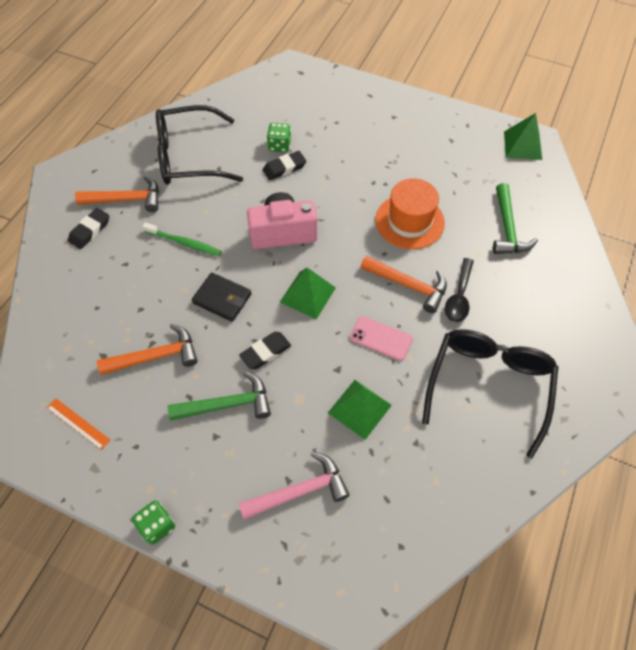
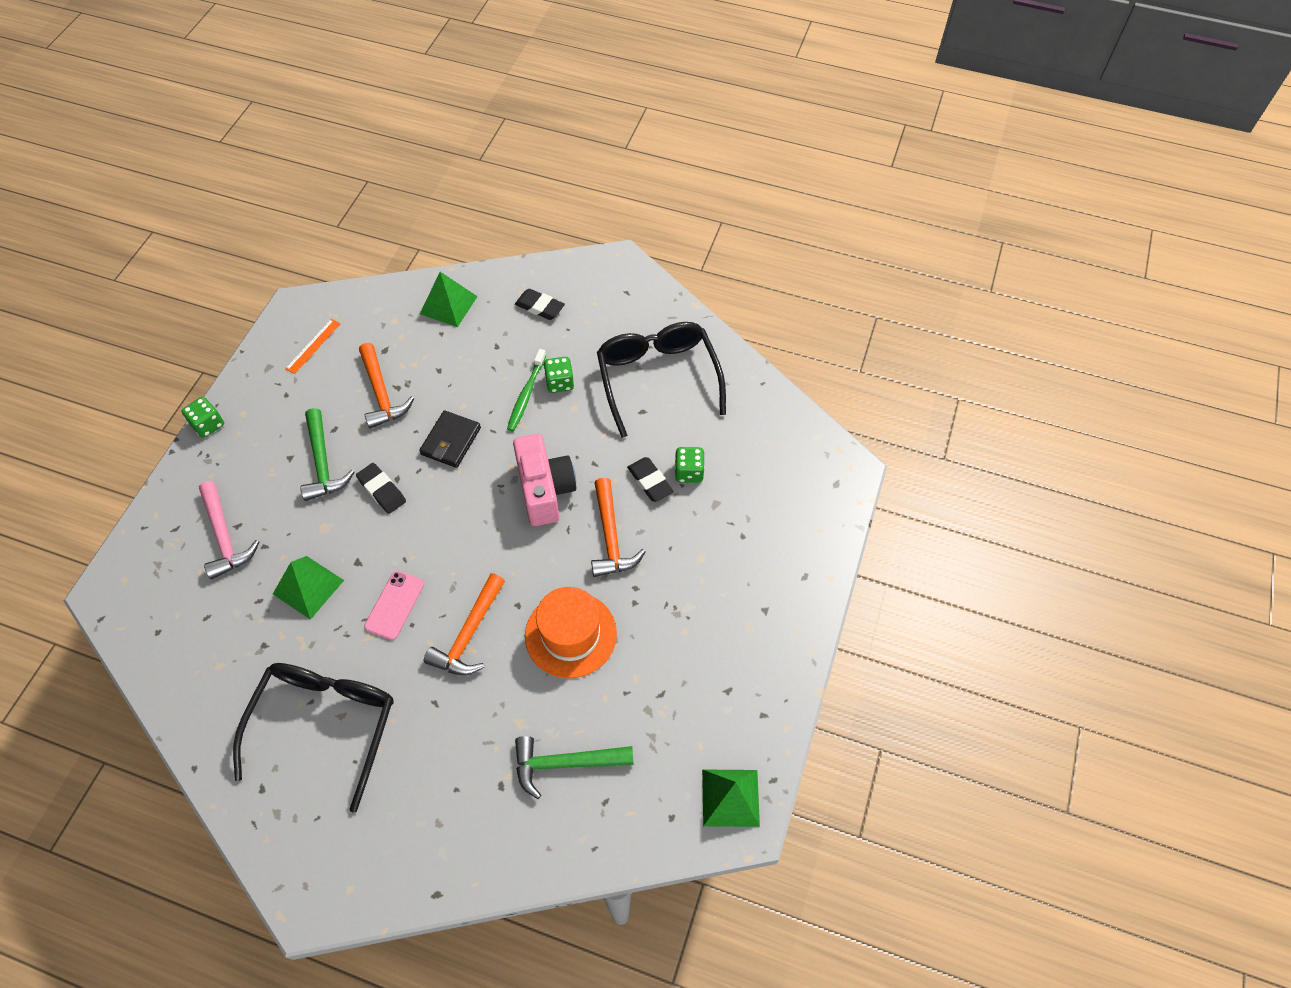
camera: 85 degrees right, 0 degrees up
orange hammer [75,176,159,212] -> orange hammer moved to [591,478,646,577]
green pyramid [280,268,336,319] -> green pyramid moved to [420,272,478,327]
black glasses [422,329,558,459] -> black glasses turned 90 degrees counterclockwise [233,663,394,813]
black spoon [445,258,474,322] -> none
none -> green dice [544,357,574,393]

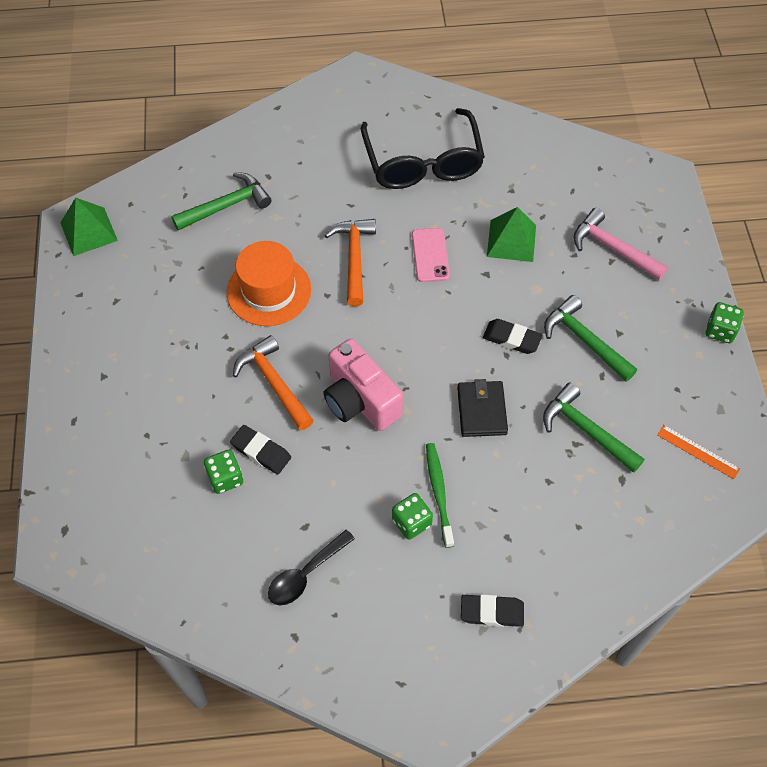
camera: 155 degrees right, 0 degrees up
orange ruler [285,319,341,374] -> orange ruler turned 60 degrees counterclockwise [657,425,740,479]
orange hammer [359,343,414,429] -> green hammer [543,383,644,473]
green pyramid [420,272,478,327] -> none
black glasses [597,322,726,438] -> black spoon [268,530,355,605]

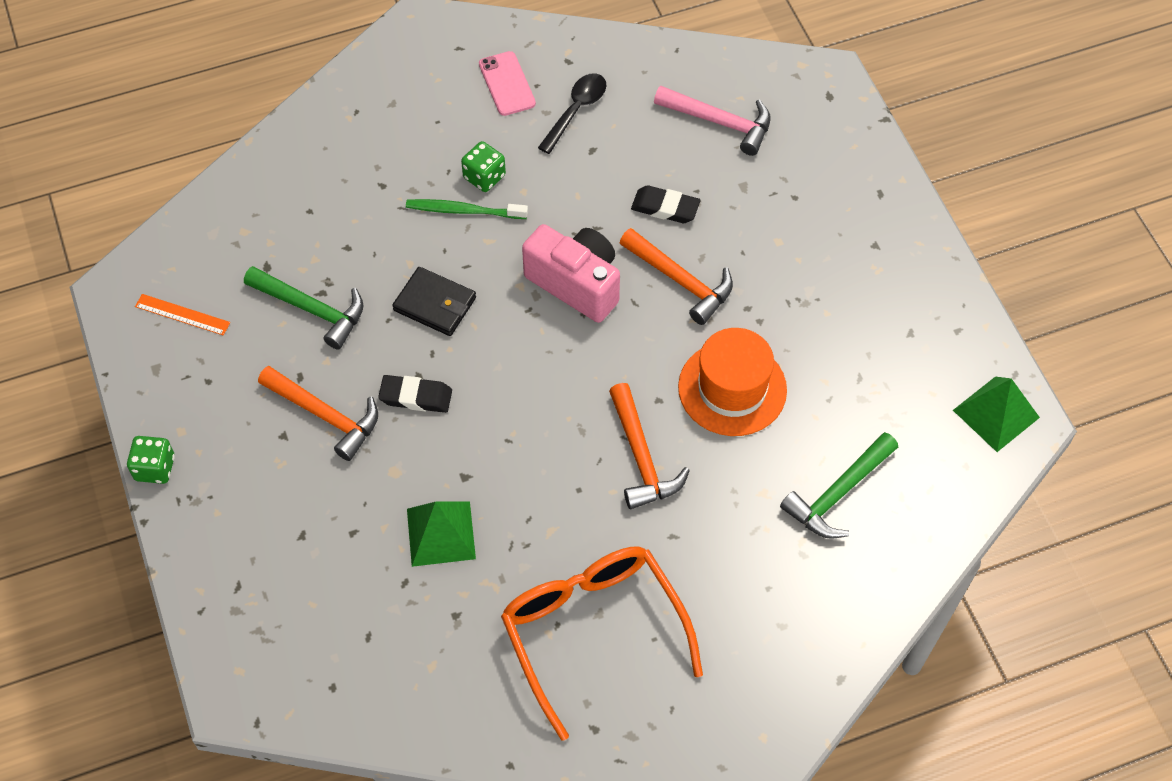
camera: 165 degrees right, 0 degrees up
green dice [204,450,243,494] -> none
black glasses [361,108,485,189] -> orange glasses [501,546,703,741]
pink phone [412,228,450,282] -> pink phone moved to [479,51,536,116]
green toothbrush [426,443,454,548] -> green toothbrush turned 120 degrees clockwise [406,199,528,219]
black wallet [457,379,508,437] -> black wallet turned 45 degrees counterclockwise [392,267,476,336]
black eraser [461,594,524,627] -> none
green hammer [544,295,637,382] -> orange hammer [258,366,378,461]
pink hammer [573,208,668,280] -> pink hammer moved to [654,86,771,156]

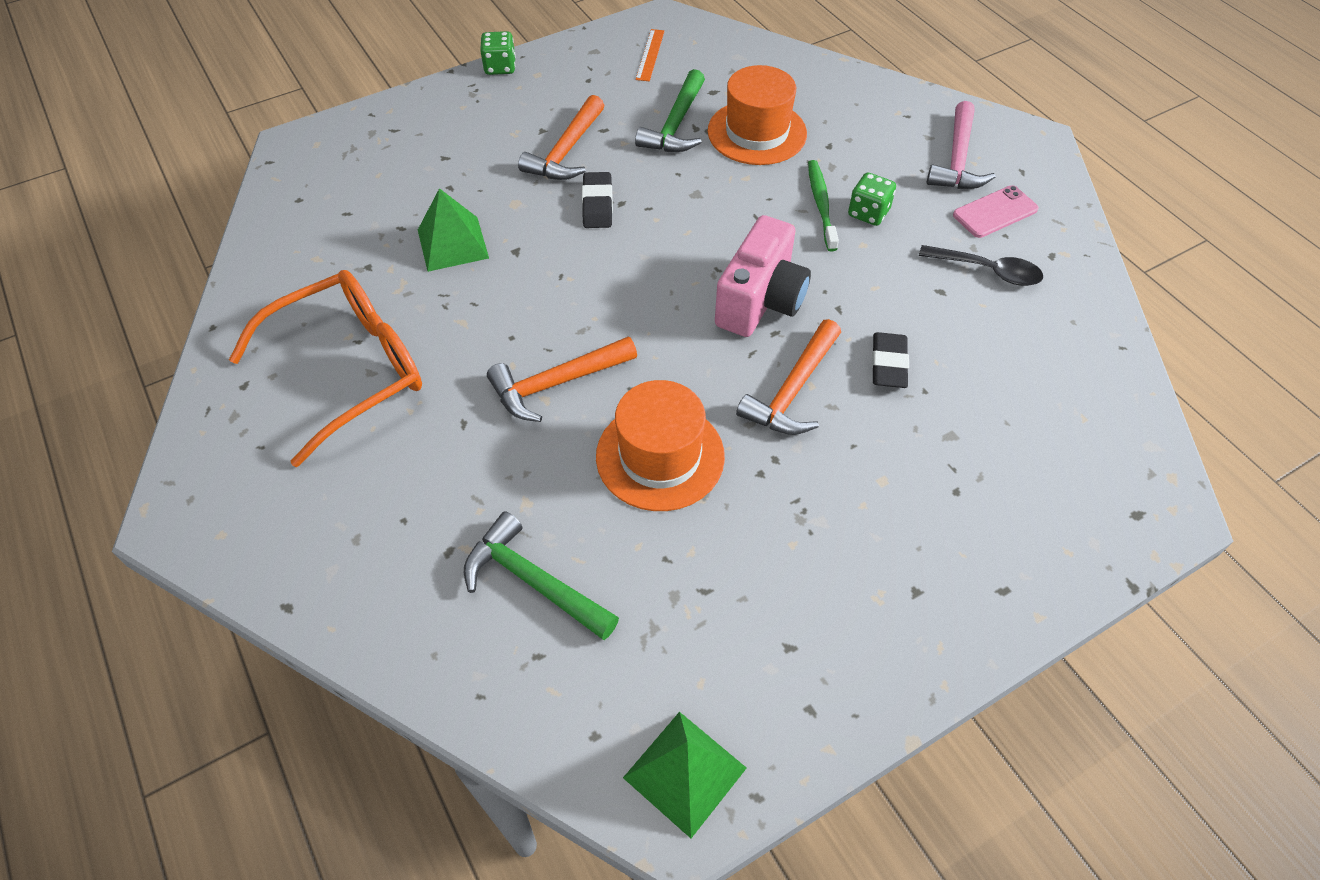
camera: 80 degrees right, 5 degrees down
black wallet [392,267,476,336] -> none
pink hammer [654,86,771,156] -> pink hammer moved to [927,101,996,189]
none -> orange hat [708,65,807,165]

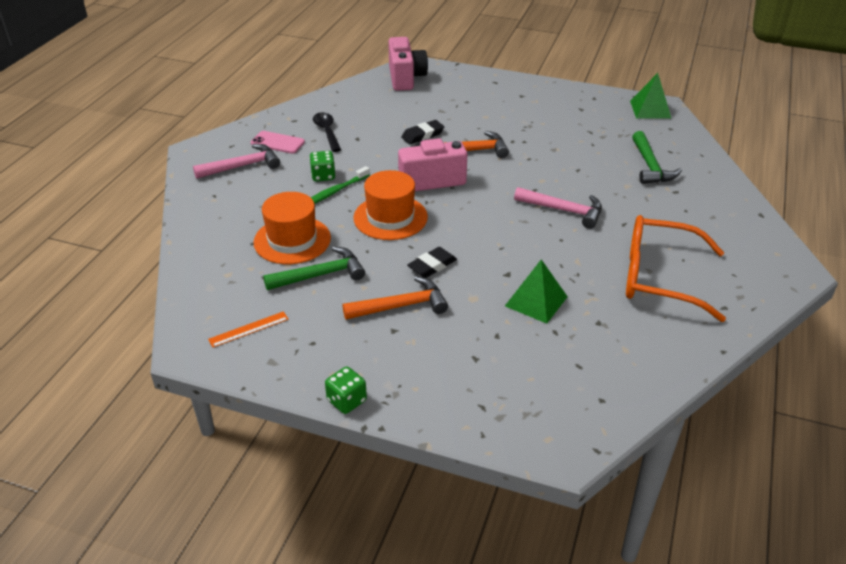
camera: 130 degrees left, 15 degrees down
orange hammer [487,337,637,422] -> pink hammer [514,187,602,229]
orange hat [596,380,725,511] -> orange hat moved to [353,170,428,240]
none -> pink camera [388,37,428,91]

